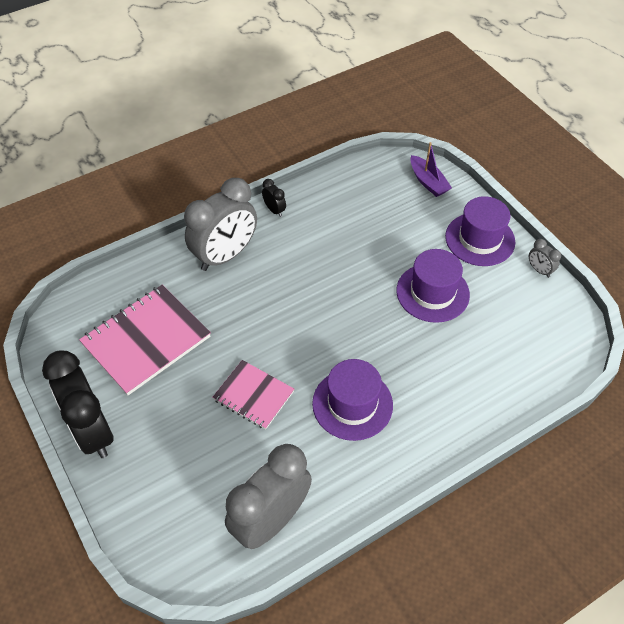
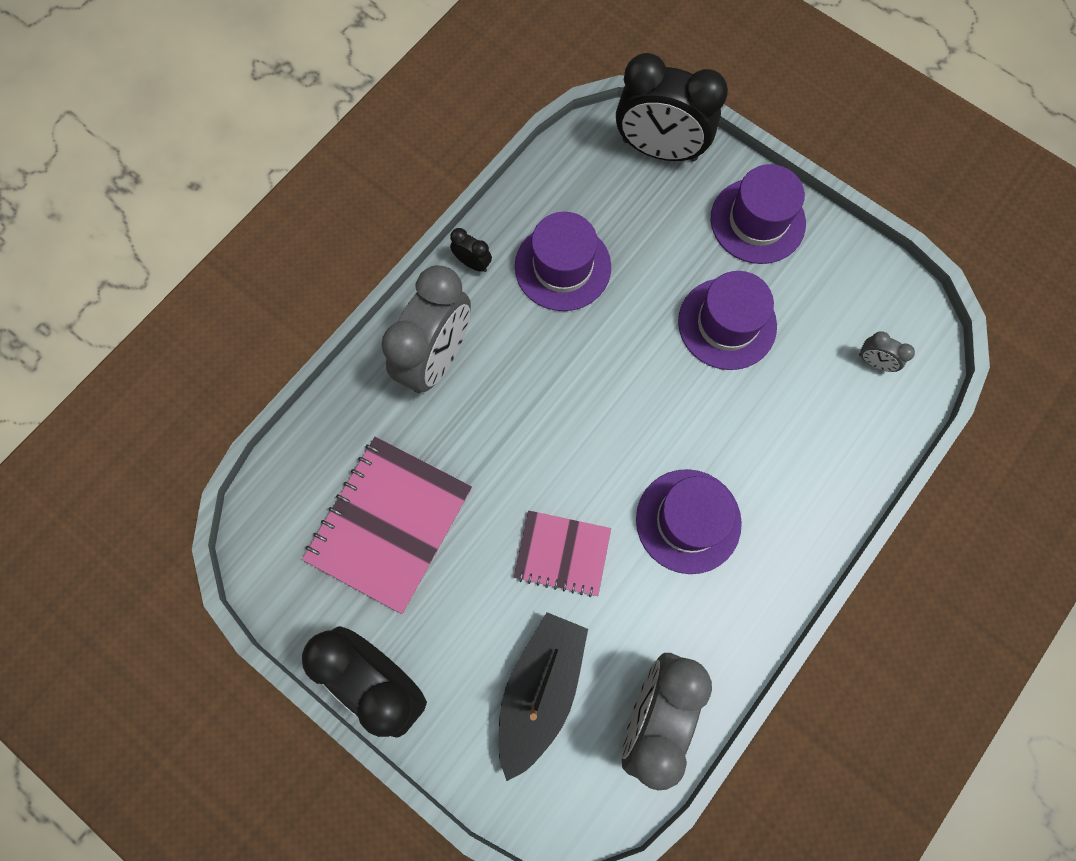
camera: 20 degrees left, 20 degrees up
purple boat [410,142,452,197] -> black clock [616,53,728,161]
grey clock [529,239,561,278] -> grey clock moved to [859,331,915,372]
none -> black boat [499,612,588,781]
none -> purple hat [515,212,611,311]

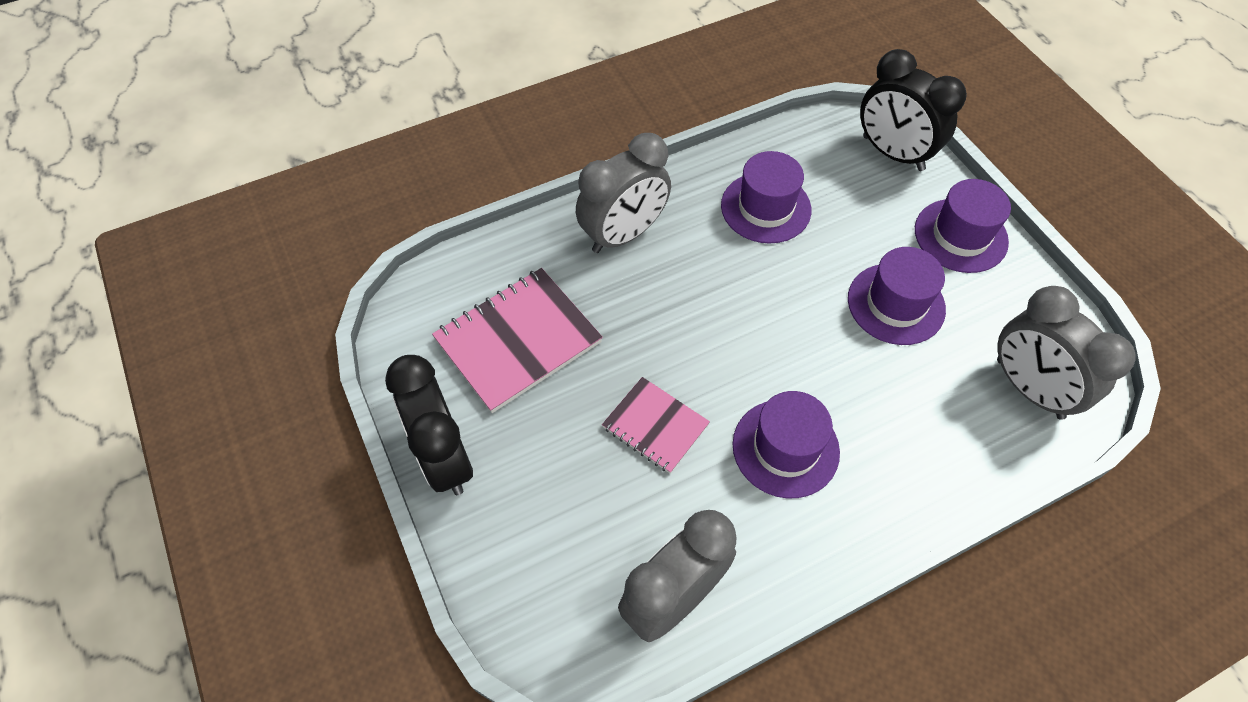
camera: 25 degrees right, 15 degrees down
black clock [450,228,492,272] -> none
black boat [499,612,588,781] -> none
grey clock [859,331,915,372] -> grey clock [997,286,1135,420], size x2.40

